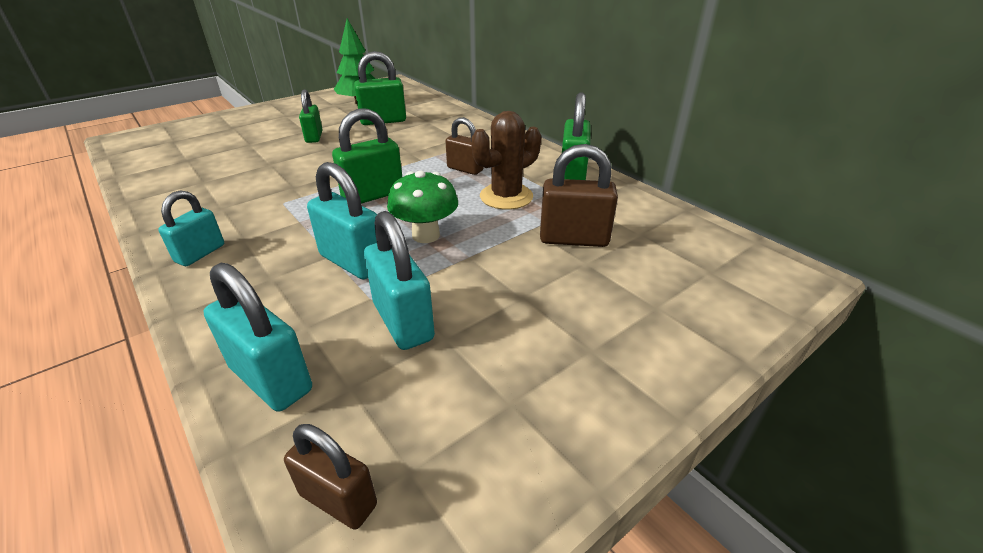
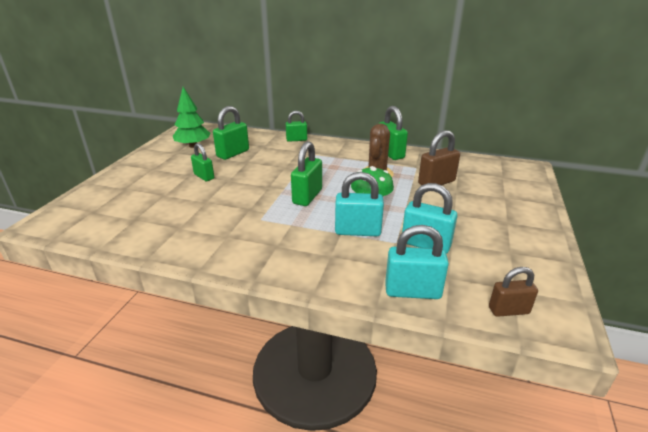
camera: 35 degrees left, 5 degrees down
turquoise padlock [158,190,224,266] -> none
brown padlock [446,117,484,175] -> none
none -> green padlock [286,111,307,142]

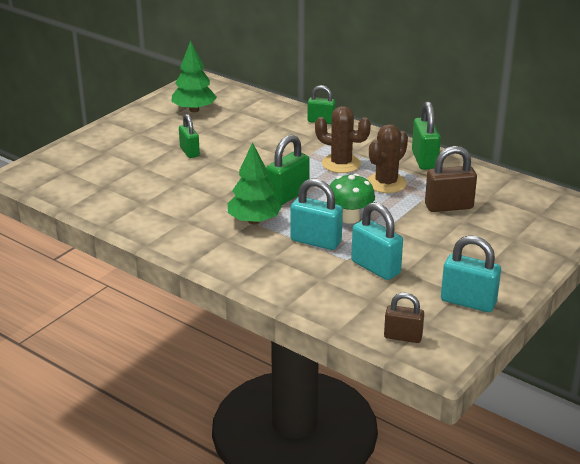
camera: 20 degrees right, 0 degrees up
green padlock [213,106,249,160] -> none
turquoise padlock [385,225,449,299] -> turquoise padlock moved to [441,235,501,312]
none -> green tree [228,142,282,224]
none -> brown cactus [315,106,371,173]

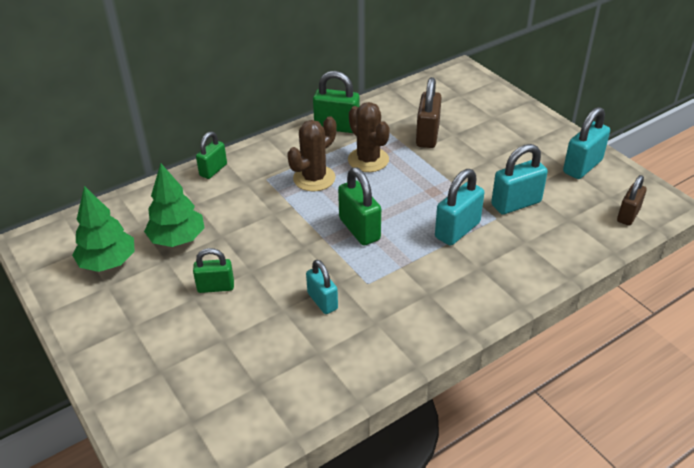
camera: 70 degrees left, 10 degrees up
green tree [228,142,282,224] -> green tree moved to [144,163,204,247]
green mushroom [330,174,375,224] -> none
none -> turquoise padlock [306,260,338,314]

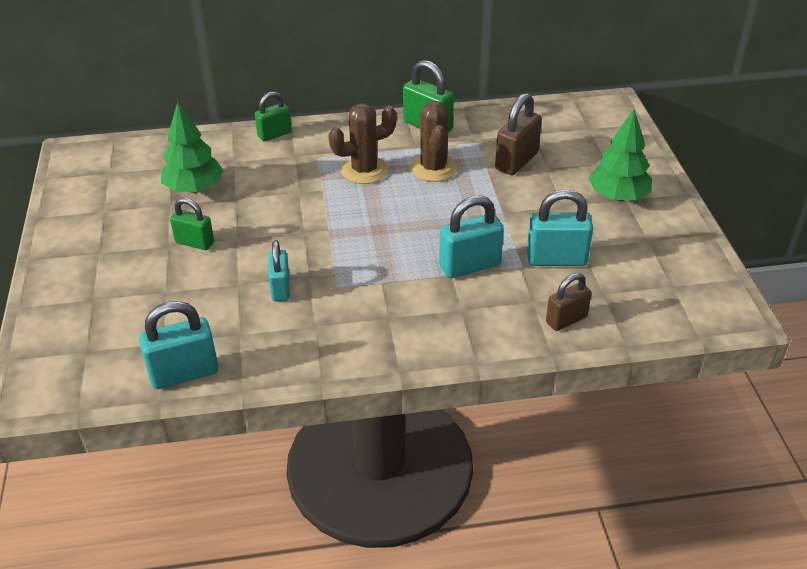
camera: 25 degrees right, 0 degrees up
green tree [72,186,135,272] -> green tree moved to [589,109,652,201]
green padlock [338,167,381,246] -> none
turquoise padlock [563,107,610,179] -> turquoise padlock moved to [139,301,218,389]
brown padlock [617,175,647,226] -> brown padlock moved to [546,273,591,331]

